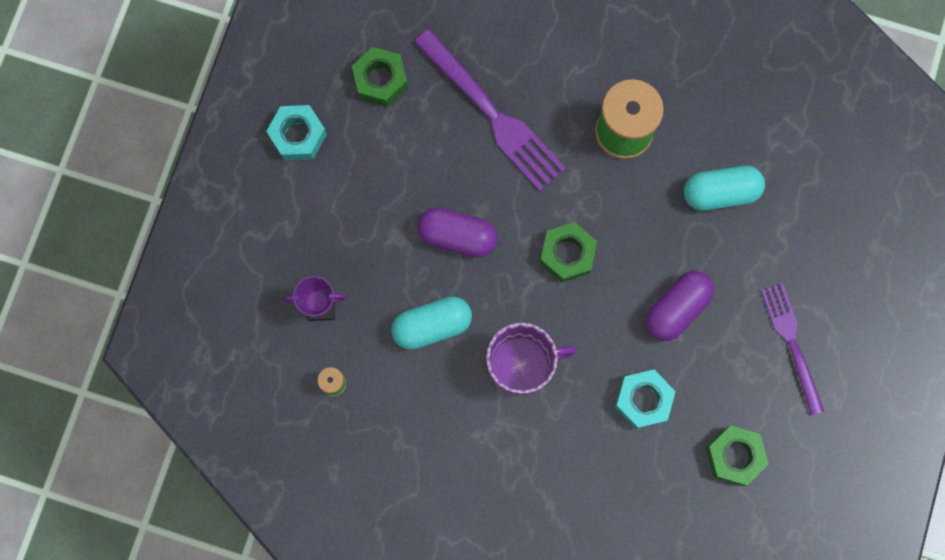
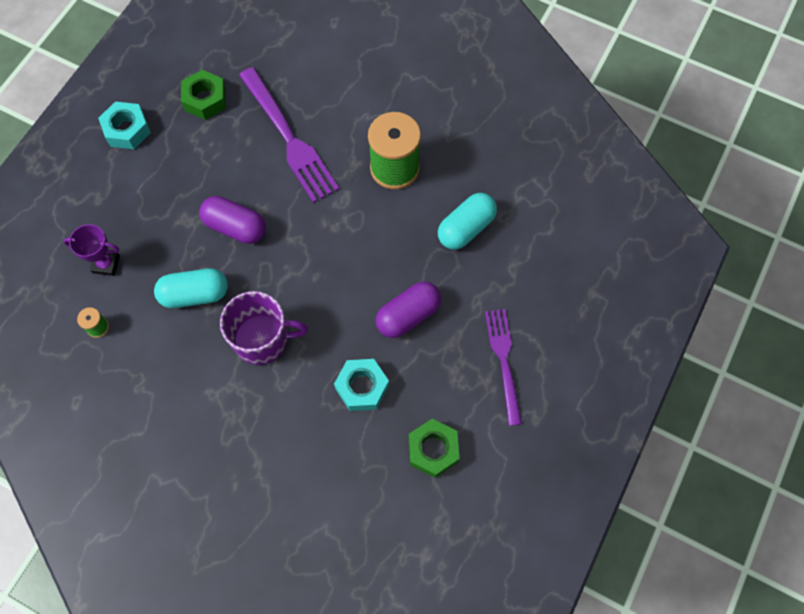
camera: 10 degrees right, 10 degrees down
green nut [540,222,597,283] -> none
turquoise capsule [684,166,765,211] -> turquoise capsule turned 45 degrees counterclockwise [438,193,497,250]

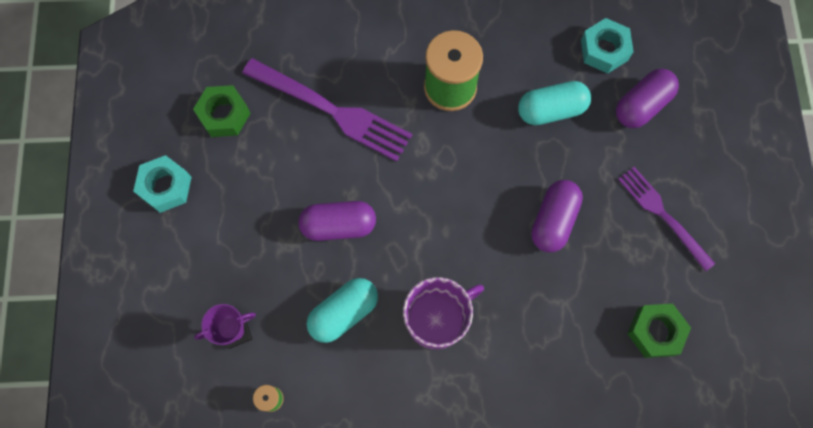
camera: 30 degrees left, 5 degrees up
turquoise nut [334,359,389,411] -> turquoise nut moved to [581,18,634,73]
turquoise capsule [438,193,497,250] -> turquoise capsule turned 60 degrees clockwise [518,81,591,125]
none -> purple capsule [616,68,679,128]

